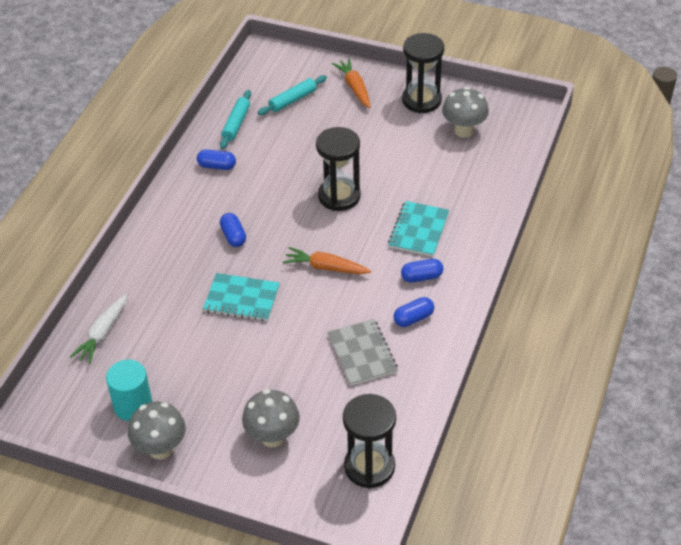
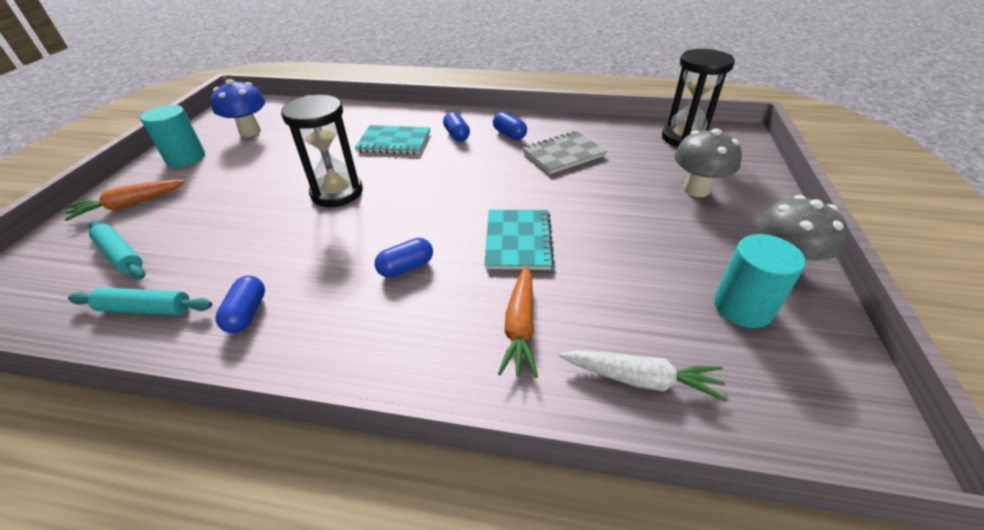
camera: 100 degrees left, 5 degrees down
orange carrot [283,247,371,274] -> orange carrot moved to [498,265,538,378]
black hourglass [402,33,444,113] -> turquoise cylinder [140,105,205,167]
grey mushroom [442,87,489,138] -> blue mushroom [211,79,266,137]

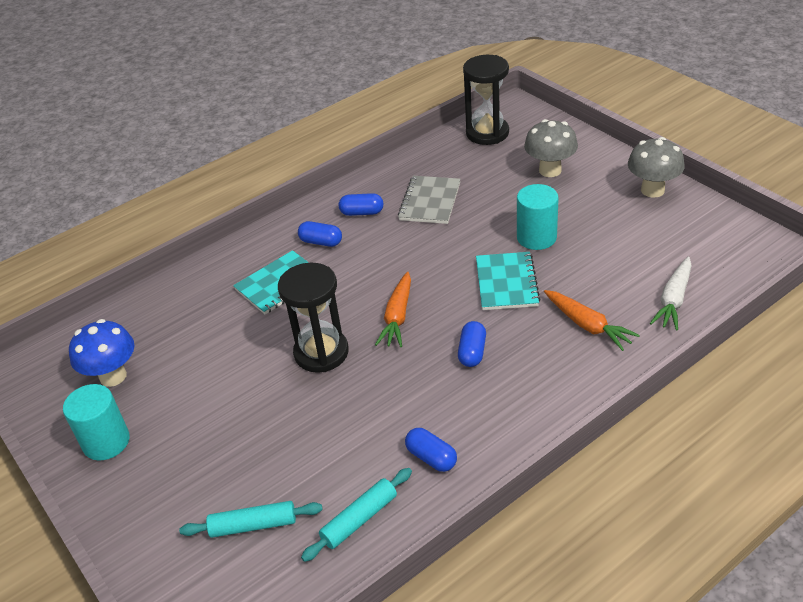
camera: 45 degrees left, 0 degrees up
orange carrot [64,180,185,221] -> orange carrot moved to [375,272,411,347]
turquoise notebook [484,210,554,270] -> turquoise notebook turned 45 degrees clockwise [476,252,541,310]
white carrot [559,350,728,402] -> white carrot turned 150 degrees clockwise [650,257,692,331]
turquoise cylinder [714,234,806,328] -> turquoise cylinder moved to [517,184,559,250]

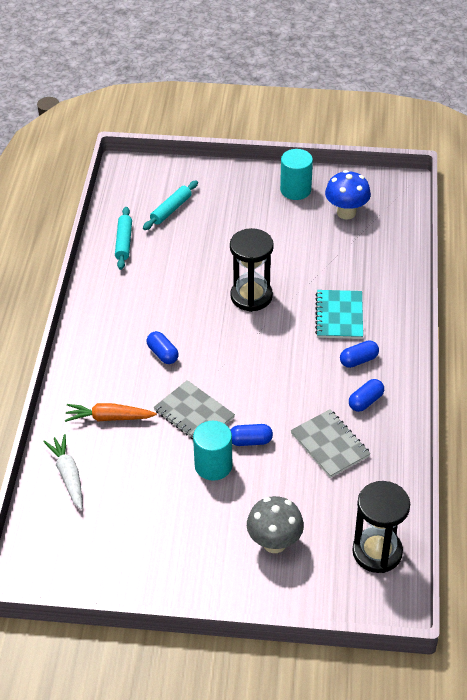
camera: 130 degrees right, 5 degrees up
orange carrot [375,272,411,347] -> none
blue capsule [405,428,457,472] -> blue capsule moved to [230,424,273,446]
turquoise notebook [476,252,541,310] -> grey notebook [154,380,235,439]
grey mushroom [628,137,685,198] -> none

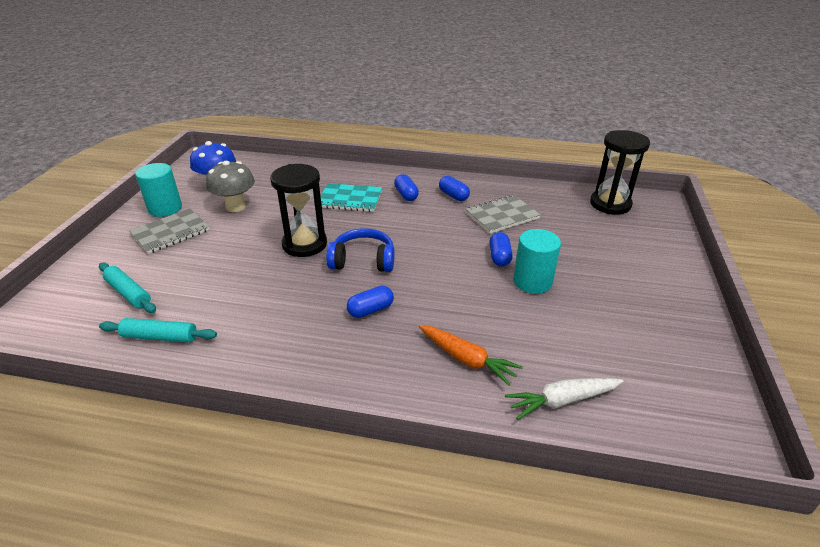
camera: 85 degrees left, 10 degrees down
orange carrot [65,403,157,422] -> orange carrot turned 60 degrees counterclockwise [419,325,523,386]
grey notebook [154,380,235,439] -> grey notebook moved to [129,209,210,254]
grey mushroom [247,496,304,553] -> grey mushroom moved to [206,161,255,212]
none -> blue headphones [326,228,394,272]

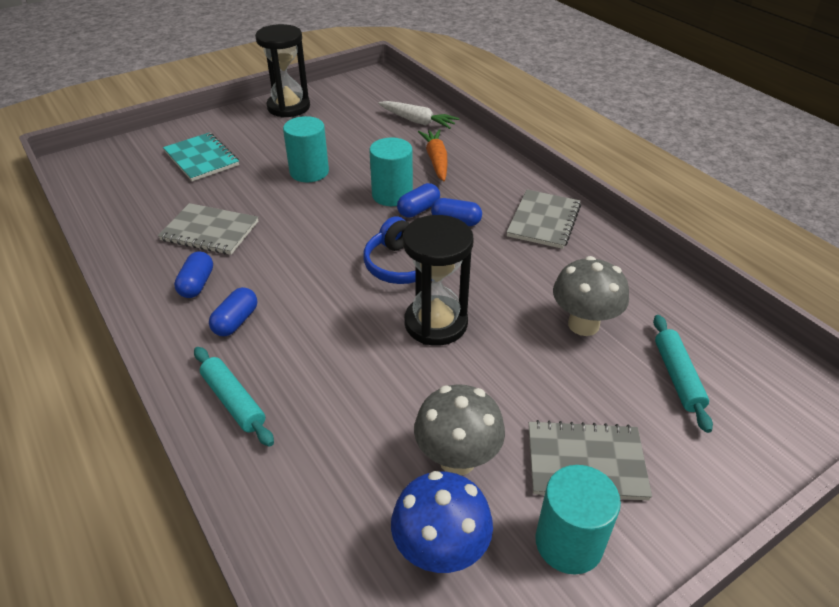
camera: 135 degrees left, 5 degrees up
turquoise rolling pin [99,318,217,343] -> turquoise rolling pin moved to [194,347,274,447]
turquoise notebook [321,183,382,212] -> turquoise notebook moved to [163,132,239,181]
blue capsule [489,232,513,267] -> blue capsule moved to [397,183,440,218]
black hourglass [590,130,650,215] -> black hourglass moved to [255,24,310,118]
none -> turquoise cylinder [369,138,413,206]
none -> grey notebook [507,190,581,249]
none -> grey mushroom [553,256,629,336]

